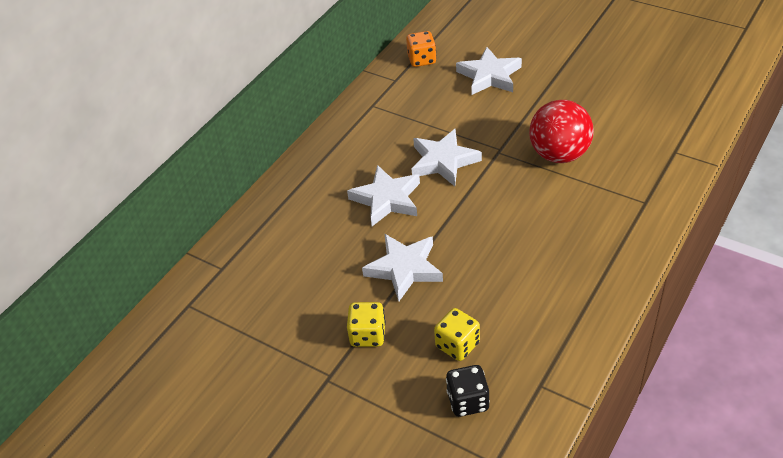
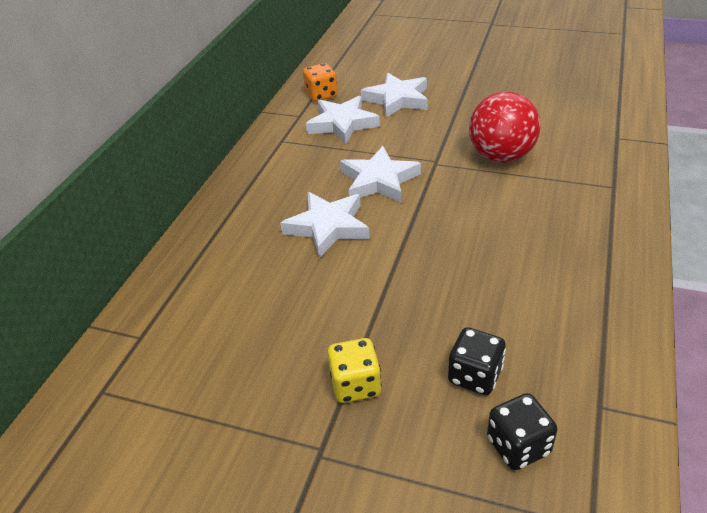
camera: 15 degrees left, 5 degrees down
white star [362,234,443,301] -> white star moved to [306,96,380,145]
yellow dice [434,308,480,361] -> black dice [448,327,506,395]

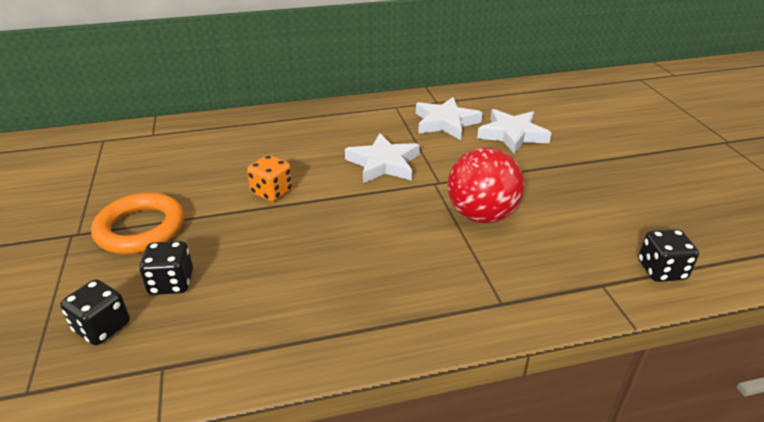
camera: 55 degrees right, 5 degrees down
white star [280,192,370,258] -> none
orange dice [303,63,338,102] -> orange dice moved to [247,155,293,202]
yellow dice [327,338,382,403] -> orange ring [91,193,184,254]
none -> black dice [638,229,699,282]

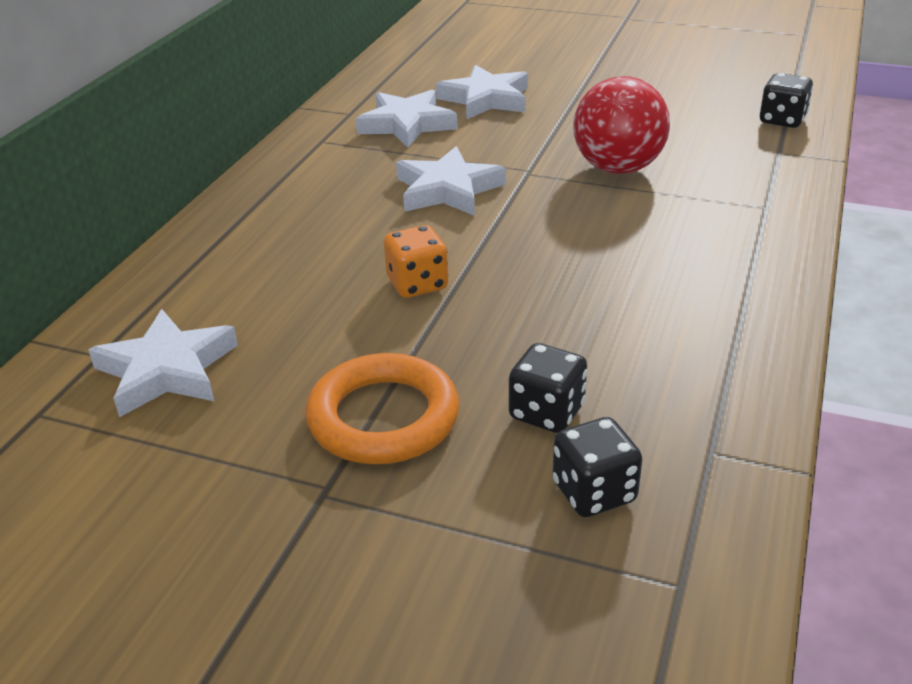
camera: 55 degrees left, 0 degrees up
none -> white star [89,309,238,417]

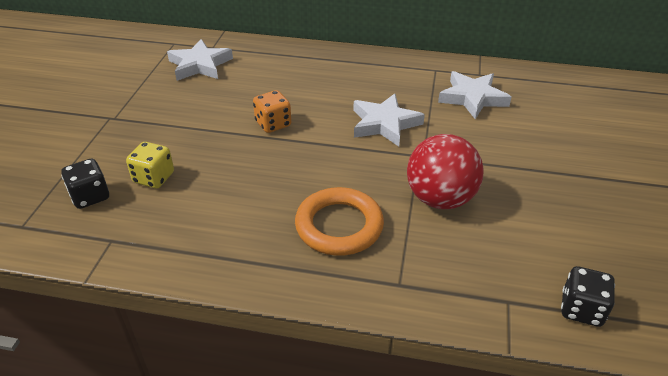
camera: 80 degrees right, 5 degrees up
orange ring [305,353,459,464] -> orange ring moved to [295,187,384,256]
white star [436,65,528,120] -> none
black dice [509,343,587,433] -> yellow dice [126,142,174,188]

